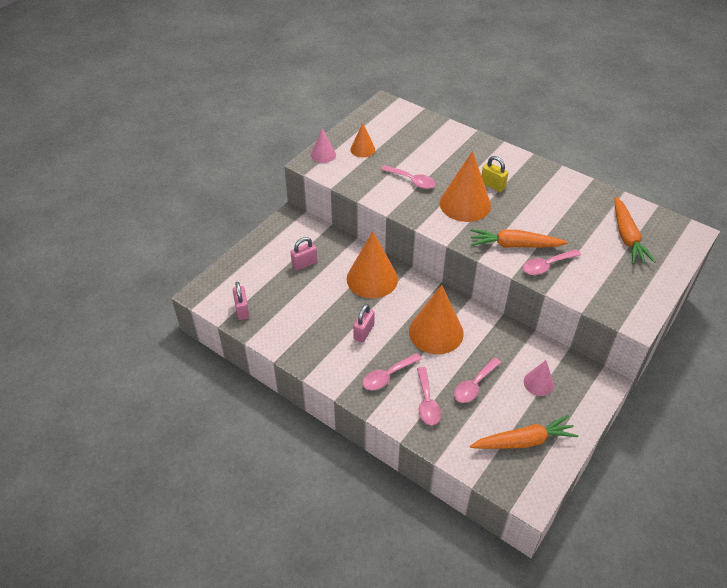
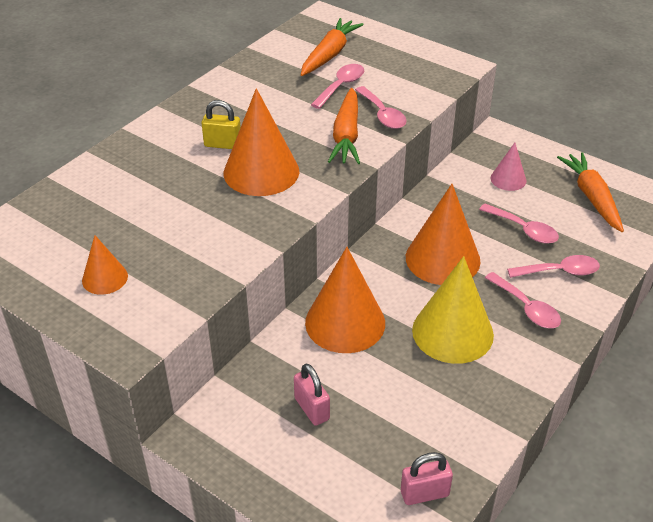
camera: 90 degrees left, 5 degrees down
pink cone [311,128,336,163] -> none
pink padlock [353,304,375,342] -> yellow cone [412,256,494,364]
pink spoon [381,165,436,189] -> pink spoon moved to [311,64,364,109]
yellow padlock [481,156,508,192] -> yellow padlock turned 60 degrees clockwise [201,100,241,149]
orange carrot [614,197,656,264] -> orange carrot turned 60 degrees counterclockwise [301,18,363,76]

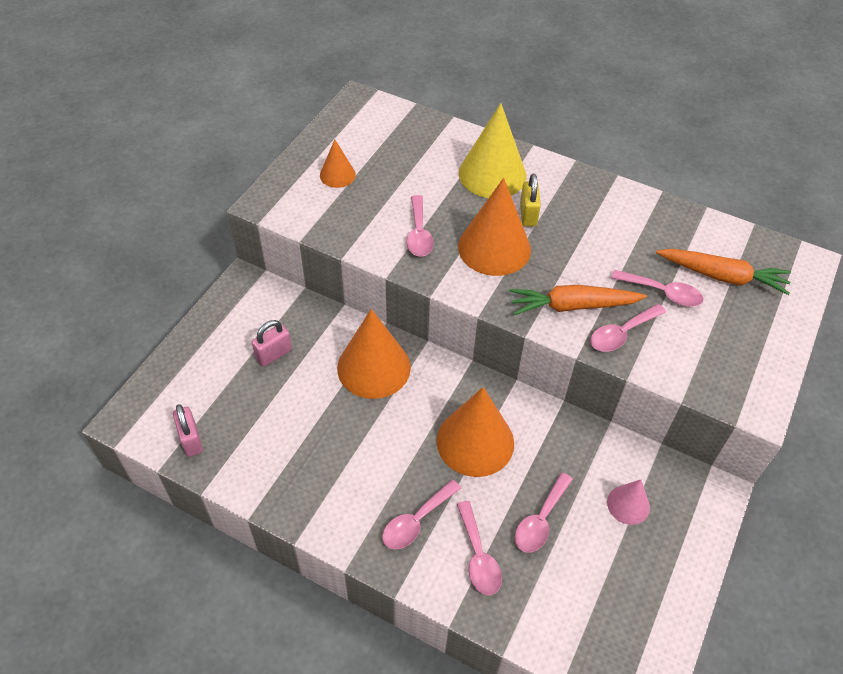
camera: 80 degrees right, 10 degrees up
yellow cone [412,256,494,364] -> yellow cone moved to [459,103,527,198]
orange carrot [557,152,624,232] -> none
none -> pink spoon [406,195,434,257]

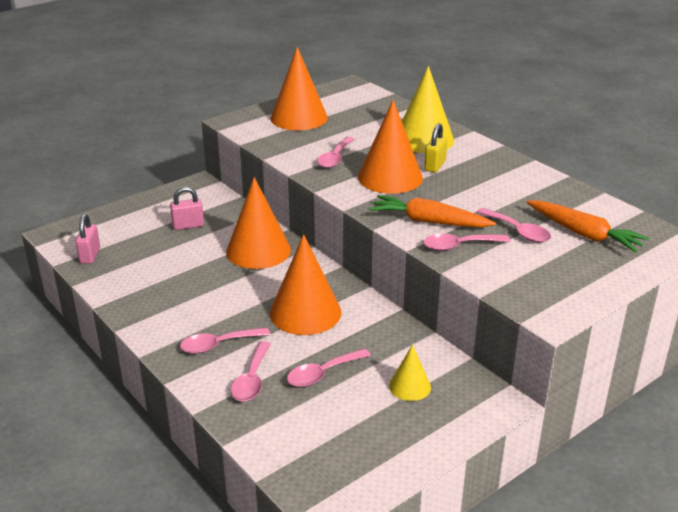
camera: 25 degrees right, 20 degrees down
orange cone [320,139,356,188] -> orange cone [270,47,328,130], size x1.90
pink cone [607,480,650,525] -> yellow cone [389,344,431,401]

